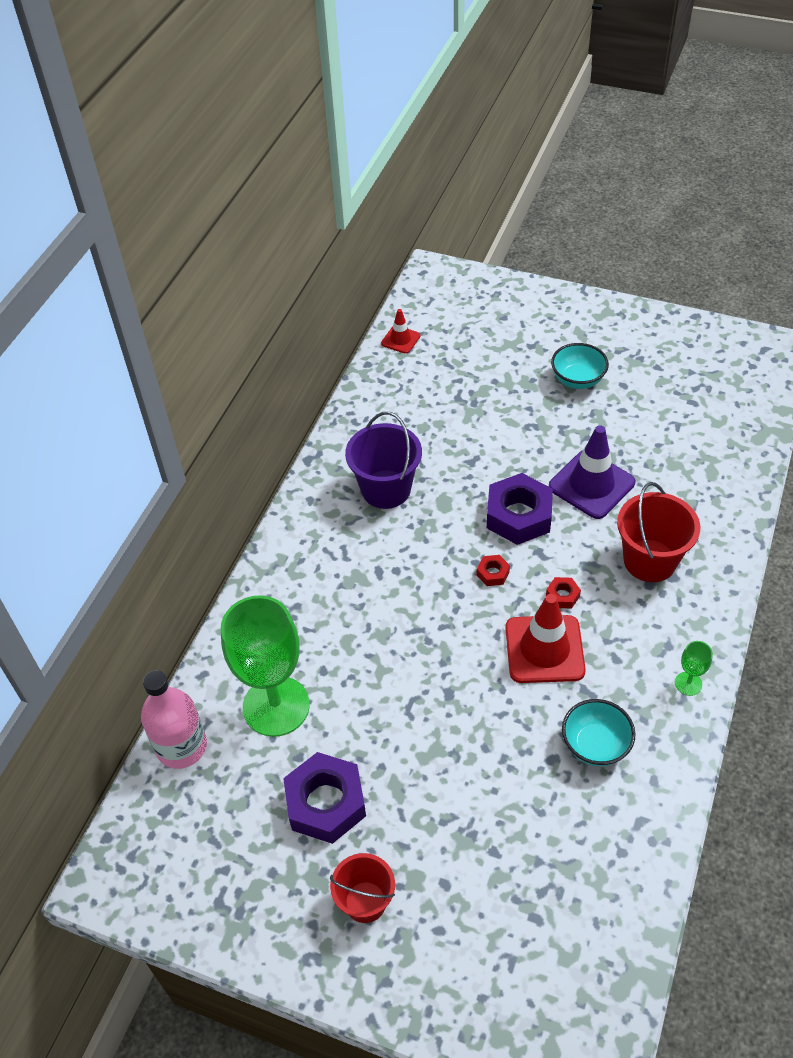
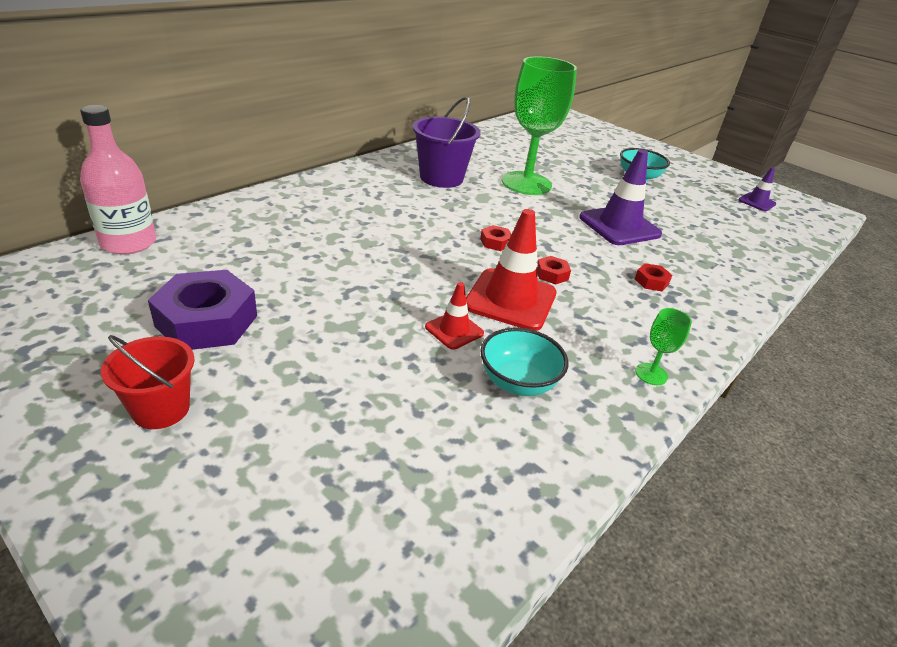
camera: 15 degrees right, 15 degrees down
green goblet [221,595,310,737] -> green goblet moved to [502,56,577,195]
red traffic cone [381,309,420,354] -> red traffic cone moved to [425,282,484,349]
purple nut [487,473,553,545] -> none
red bucket [617,482,700,582] -> red nut [635,263,672,291]
none -> purple traffic cone [738,167,777,211]

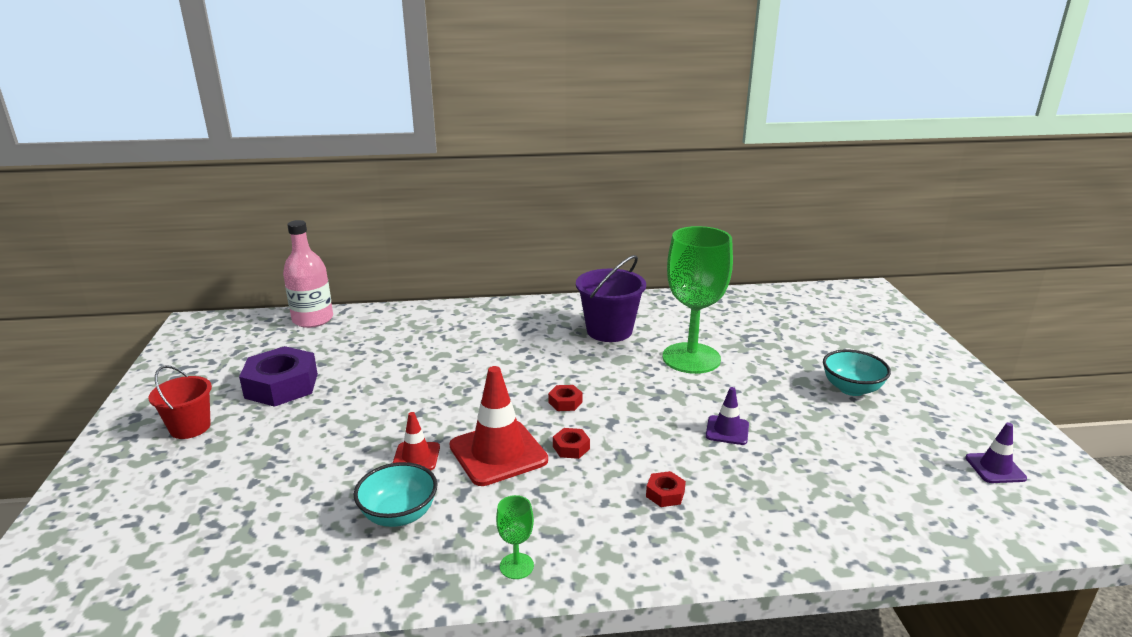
camera: 45 degrees right, 10 degrees down
purple traffic cone [579,150,662,245] -> purple traffic cone [706,387,749,445], size x0.53

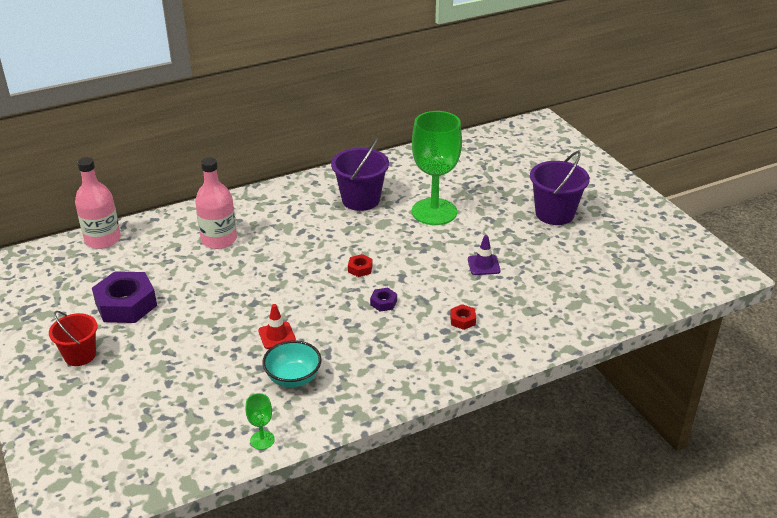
camera: 20 degrees left, 10 degrees up
red traffic cone [449,366,548,486] -> none
green goblet [496,495,534,579] -> green goblet moved to [245,393,275,450]
red nut [553,428,590,459] -> purple nut [370,288,397,312]
turquoise bowl [823,349,891,396] -> purple bucket [530,151,590,225]
purple traffic cone [965,423,1027,483] -> none
none -> pink bottle [195,157,237,249]

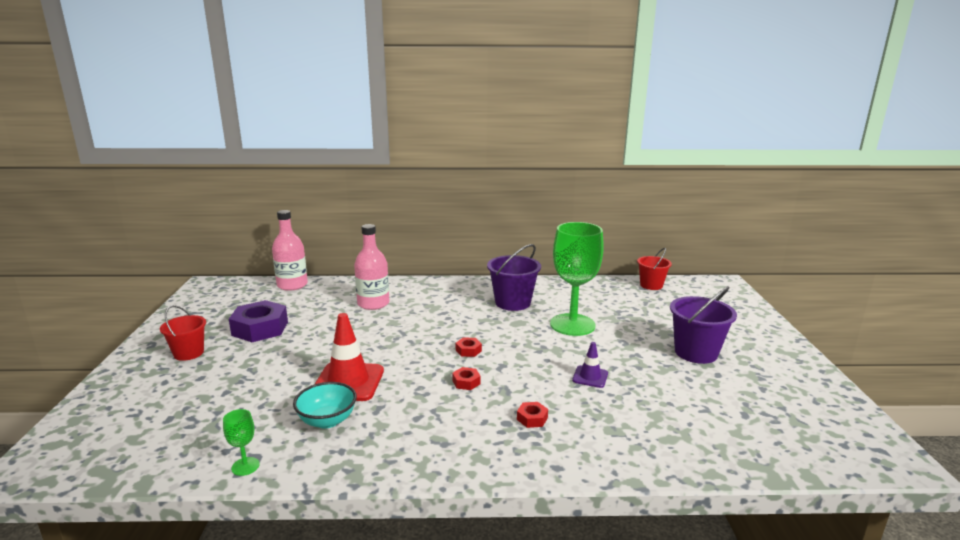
camera: 25 degrees right, 15 degrees down
red traffic cone [258,304,296,349] -> red traffic cone [315,313,384,401], size x1.89
purple nut [370,288,397,312] -> red nut [452,367,481,390]
none -> red bucket [637,248,672,290]

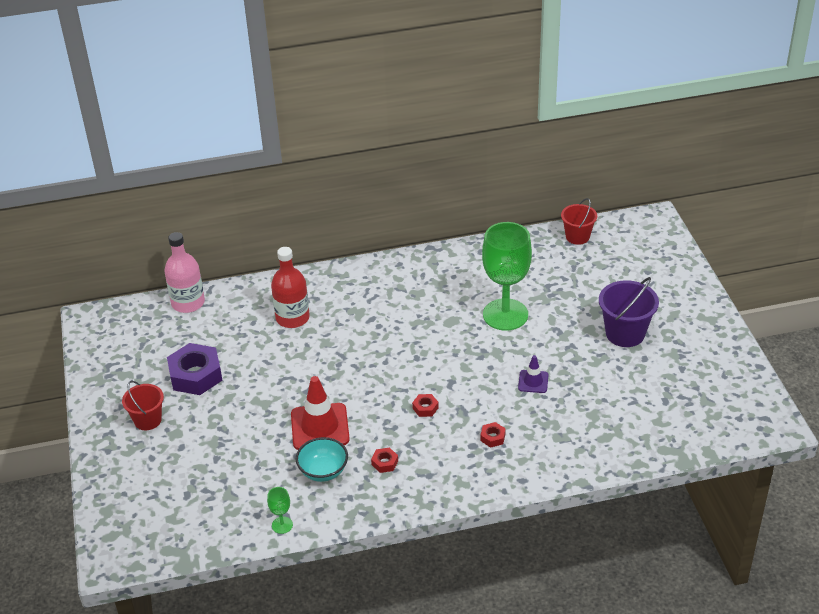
camera: 10 degrees left, 20 degrees up
pink bottle [354,224,389,310] -> red bottle [271,247,310,328]
red nut [456,337,482,357] -> red nut moved to [371,448,398,473]
purple bucket [487,244,541,311] -> none

